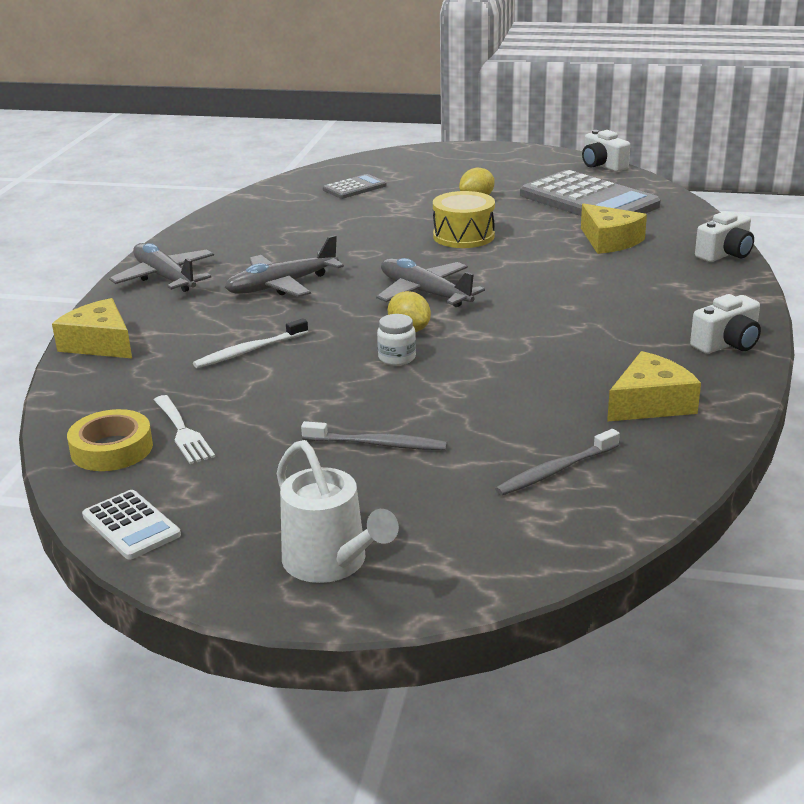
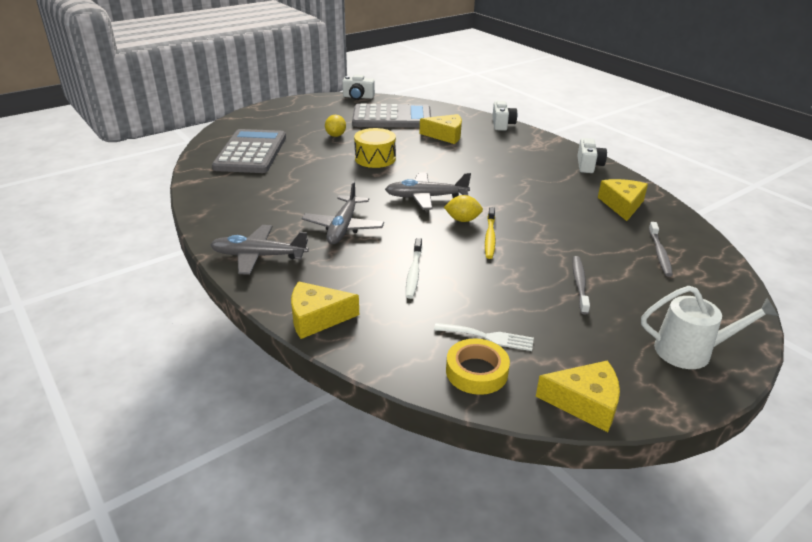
camera: 50 degrees left, 5 degrees up
white calculator [82,490,181,560] -> yellow cheese [536,360,620,432]
grey toothbrush [301,421,447,450] -> grey toothbrush turned 45 degrees counterclockwise [572,256,590,315]
grey calculator [323,174,387,199] -> grey calculator [212,129,286,173], size x2.10
white jar [377,314,416,365] -> yellow toothbrush [485,207,496,259]

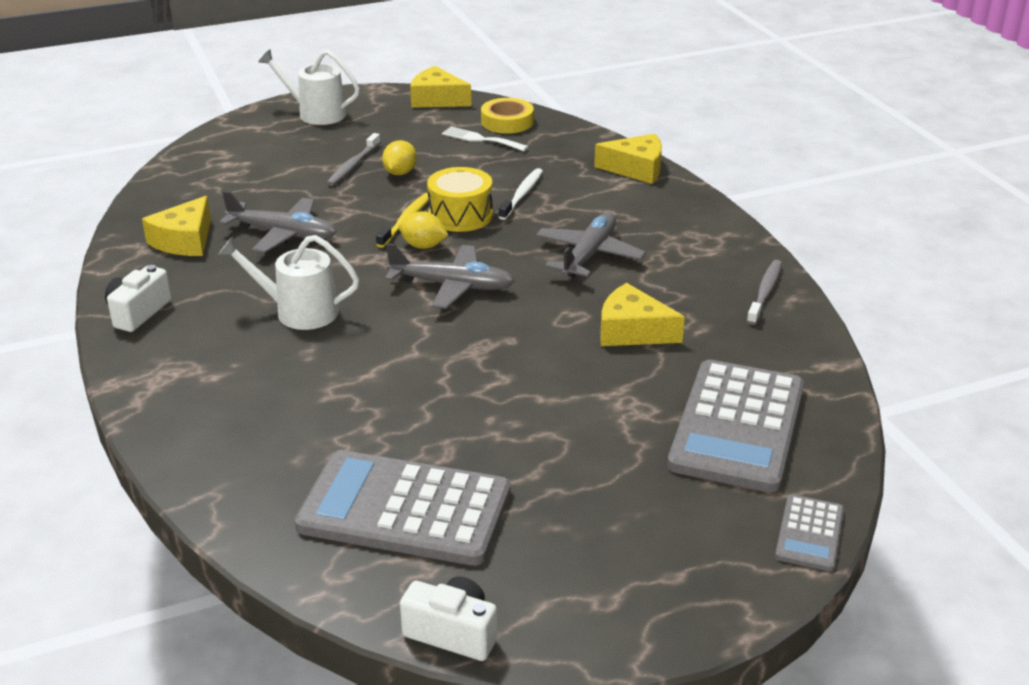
camera: 165 degrees left, 0 degrees up
grey plane [210,225,309,275] -> grey plane moved to [219,191,336,253]
yellow lemon [325,115,346,137] -> yellow lemon moved to [382,140,417,175]
yellow drum [354,128,396,168] -> yellow drum moved to [427,167,493,232]
yellow cheese [420,114,462,144] -> yellow cheese moved to [600,283,685,346]
white camera [492,101,517,131] -> none
grey toothbrush [649,222,673,277] -> grey toothbrush moved to [747,260,782,325]
none -> white watering can [218,235,359,330]
none -> grey calculator [775,495,844,571]

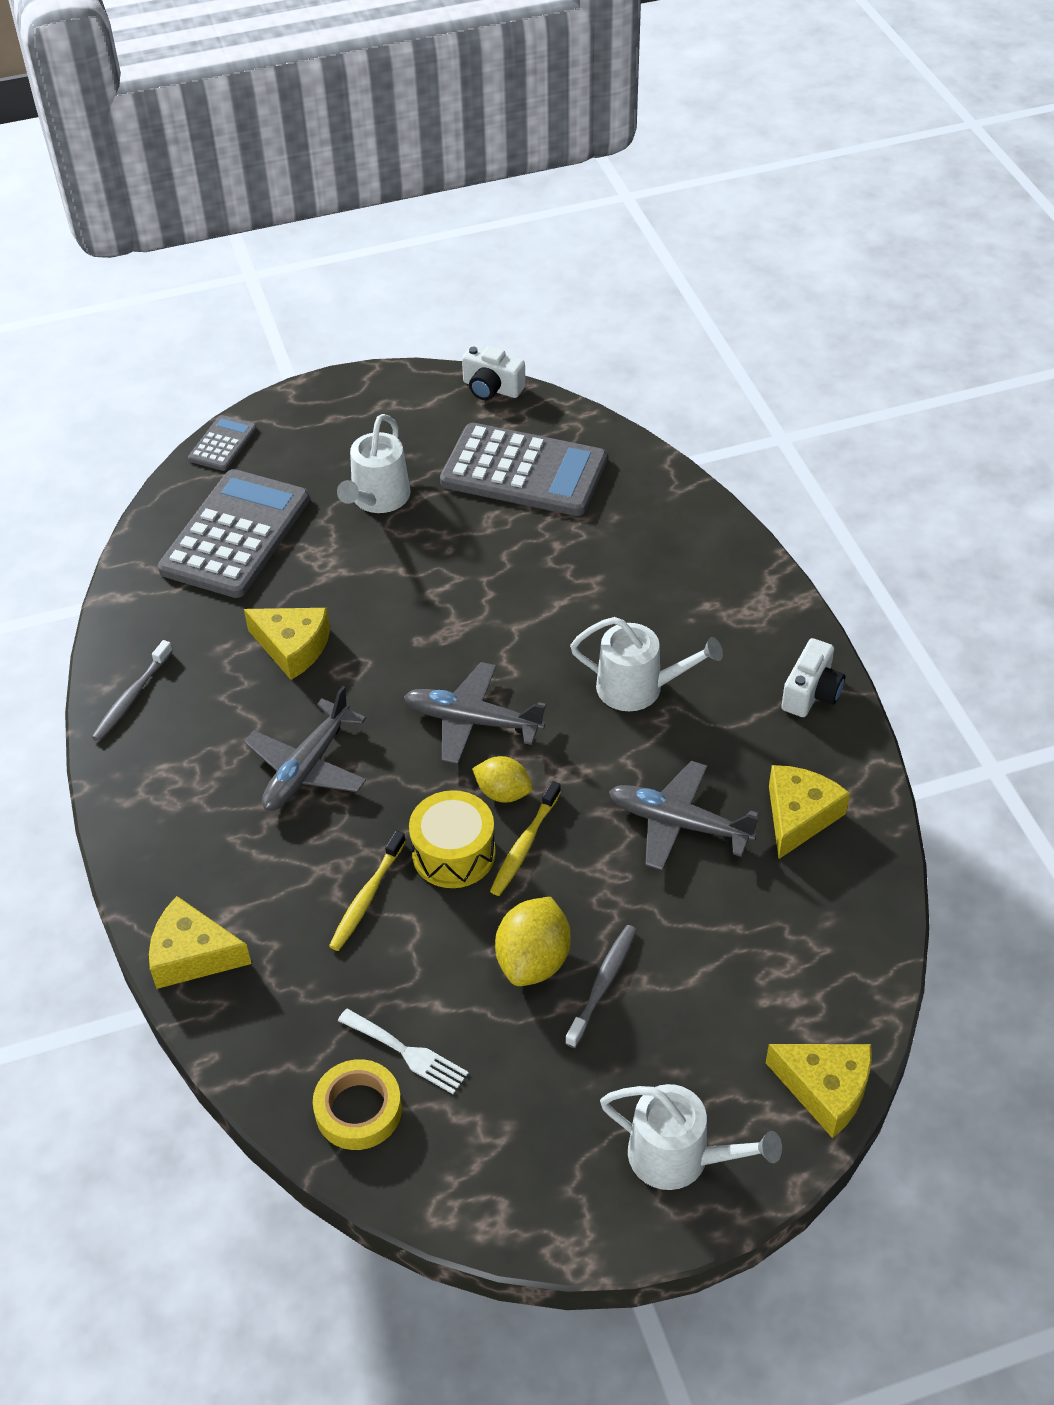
camera: 175 degrees left, 15 degrees up
yellow lemon [382,140,417,175] -> yellow lemon [495,897,571,986], size x1.52
yellow cheese [410,66,471,108] -> yellow cheese moved to [766,1044,872,1138]
white toothbrush [499,168,543,220] -> yellow toothbrush [329,831,406,951]
none -> white watering can [337,414,410,513]

